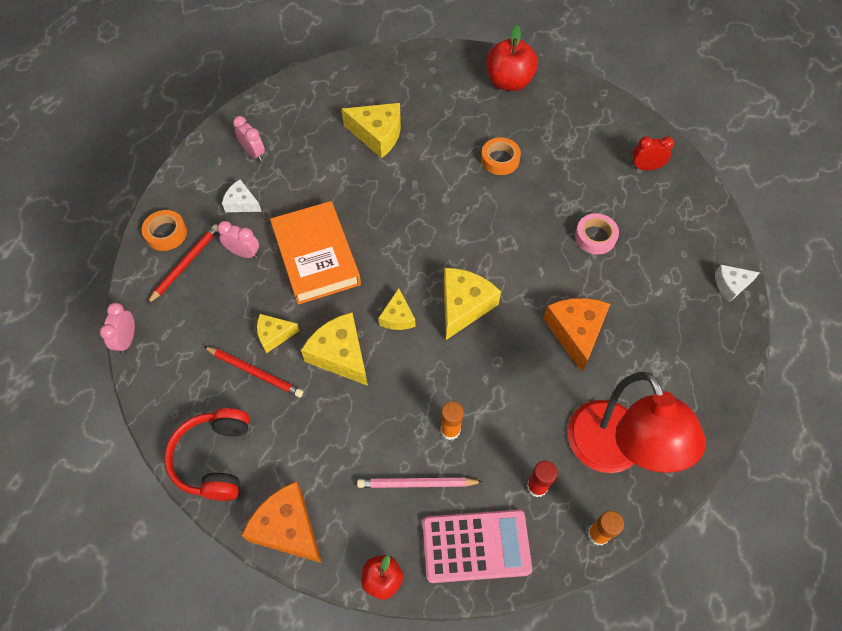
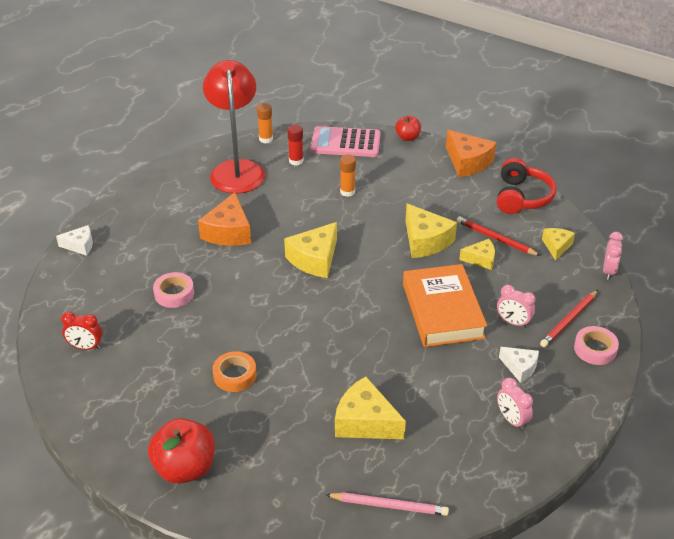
camera: 170 degrees left, 20 degrees down
orange tape [141,210,187,251] -> pink tape [574,326,619,365]
pink pencil [357,478,482,488] -> pink pencil moved to [325,492,449,516]
yellow cheese [378,288,415,330] -> yellow cheese moved to [542,228,575,261]

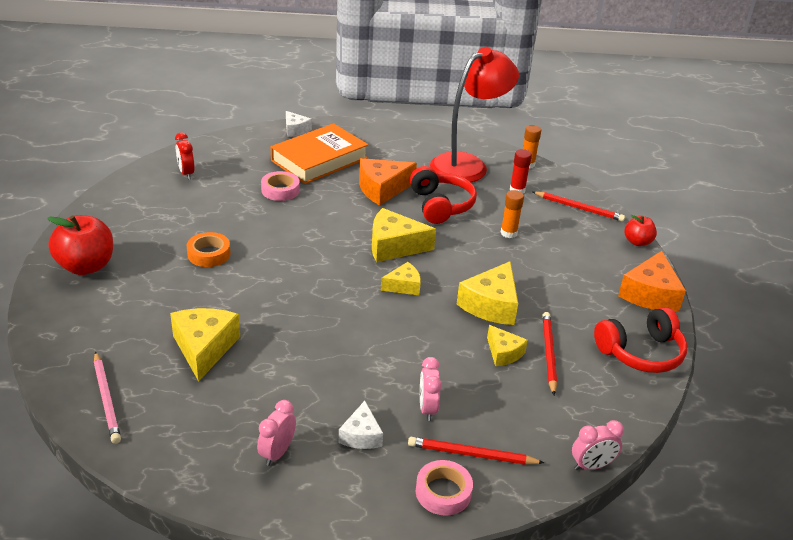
camera: 55 degrees right, 5 degrees down
pink calculator [310,126,381,157] -> red pencil [532,191,625,222]
orange book [403,264,487,347] -> orange book moved to [271,123,368,184]
yellow cheese [542,228,575,261] -> yellow cheese moved to [381,262,421,295]
none -> red headphones [410,166,477,224]

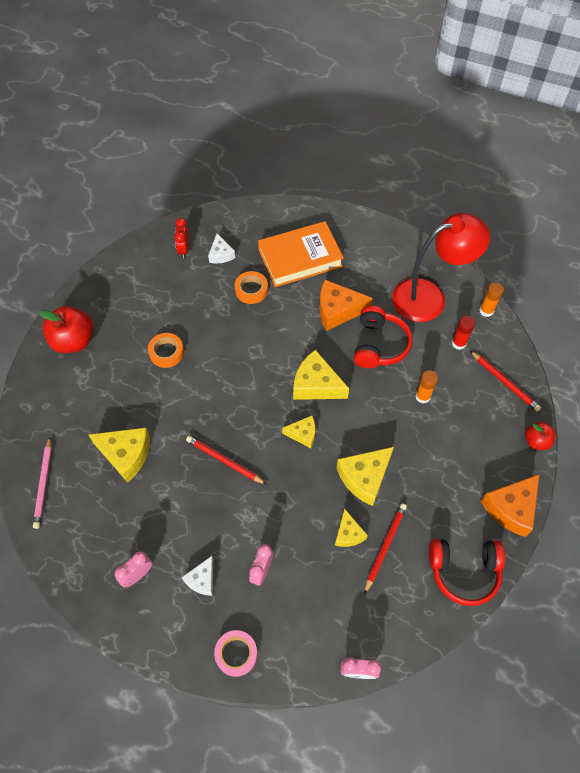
camera: 25 degrees right, 25 degrees up
yellow cheese [170,308,240,382] -> yellow cheese turned 90 degrees clockwise [88,428,150,483]
pink tape [261,171,300,201] -> orange tape [235,271,268,304]
white cheese [286,111,312,137] -> white cheese moved to [208,234,235,263]
red pencil [408,437,544,465] -> red pencil moved to [186,436,267,485]

